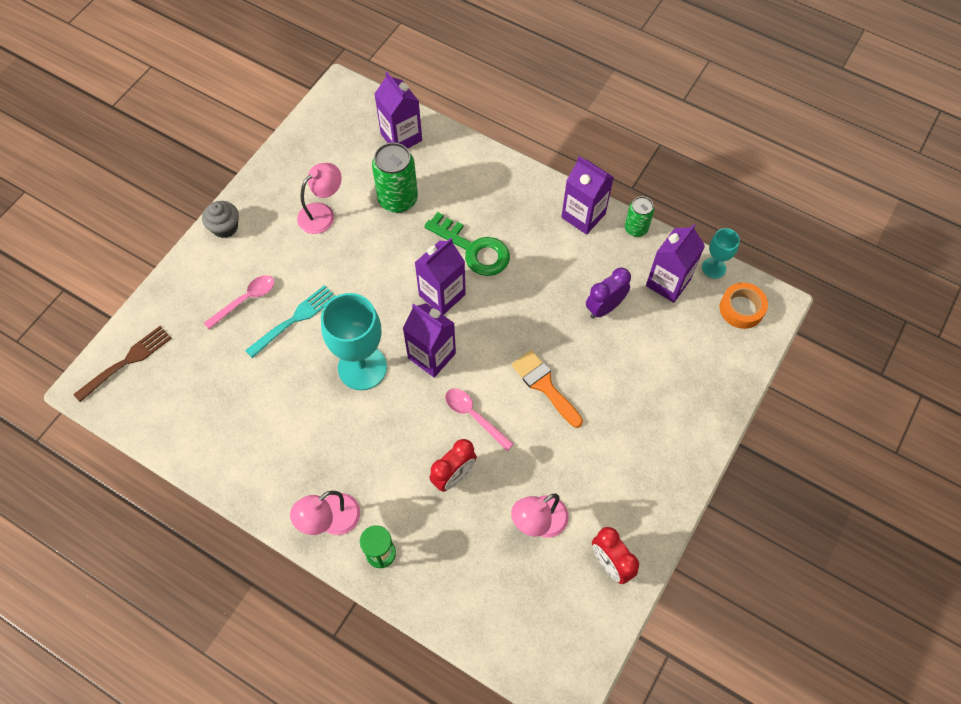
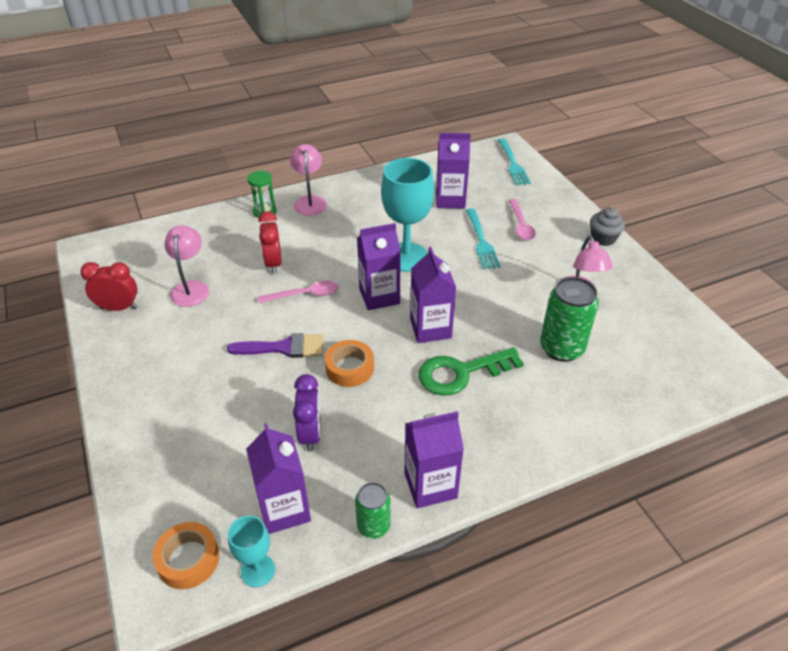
camera: 125 degrees right, 20 degrees down
brown fork [73,326,172,402] -> turquoise fork [498,138,531,185]
purple carton [375,72,422,149] -> purple carton moved to [436,133,471,209]
orange brush [512,350,583,428] -> purple brush [227,333,323,358]
none -> orange tape [325,340,374,387]

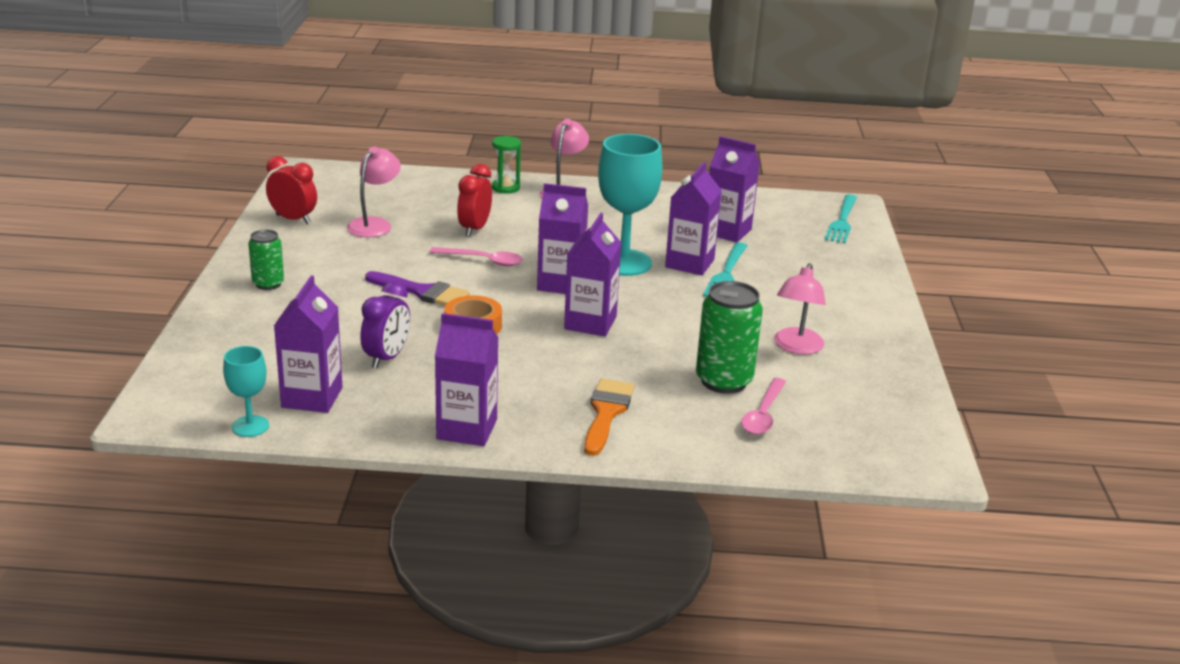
camera: 25 degrees right, 15 degrees down
orange tape [153,522,219,589] -> none
green can [355,482,391,539] -> green can moved to [248,229,284,290]
green key [418,347,524,396] -> none
pink spoon [508,199,536,241] -> pink spoon moved to [741,378,786,435]
grey cupcake [590,207,625,246] -> none
none -> orange brush [584,379,634,456]
none -> purple carton [665,162,722,276]

